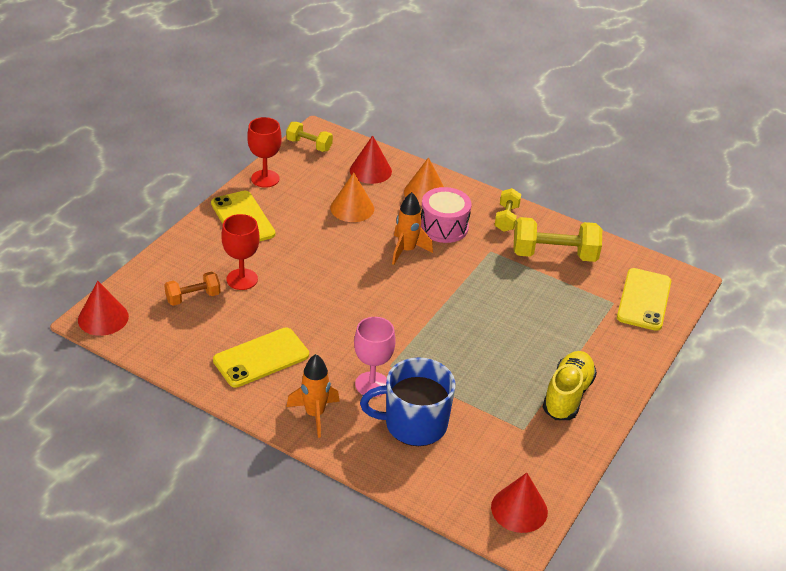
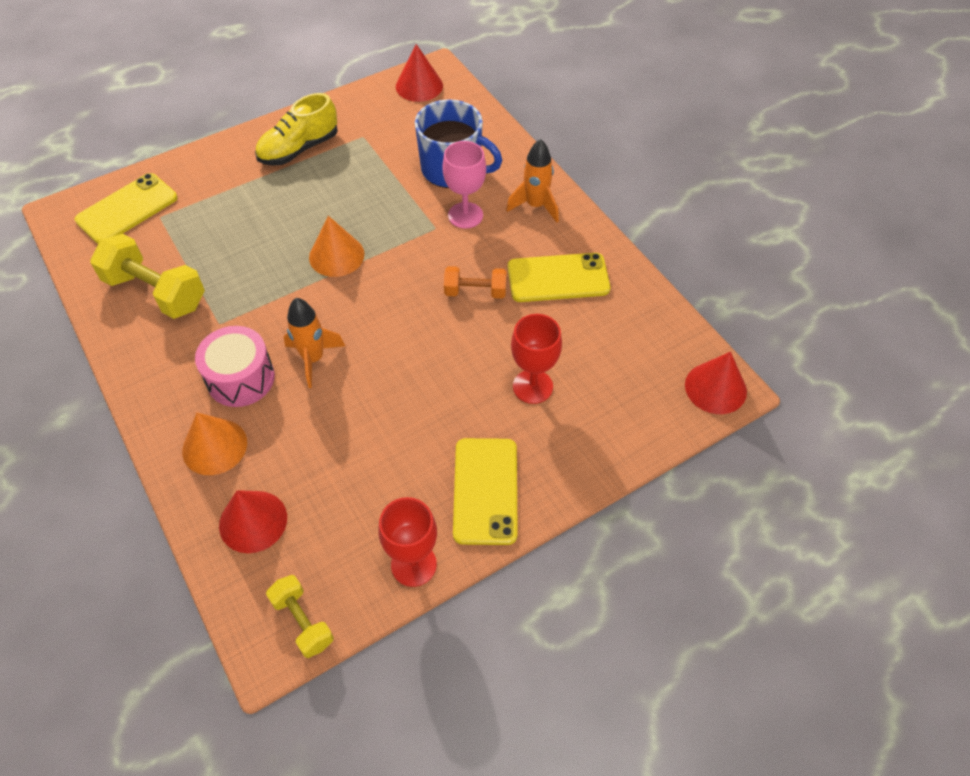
camera: 150 degrees left, 15 degrees up
orange dumbbell [164,272,221,306] -> orange dumbbell moved to [444,266,507,299]
orange cone [330,173,374,222] -> orange cone moved to [309,216,365,277]
yellow dumbbell [495,188,521,232] -> none

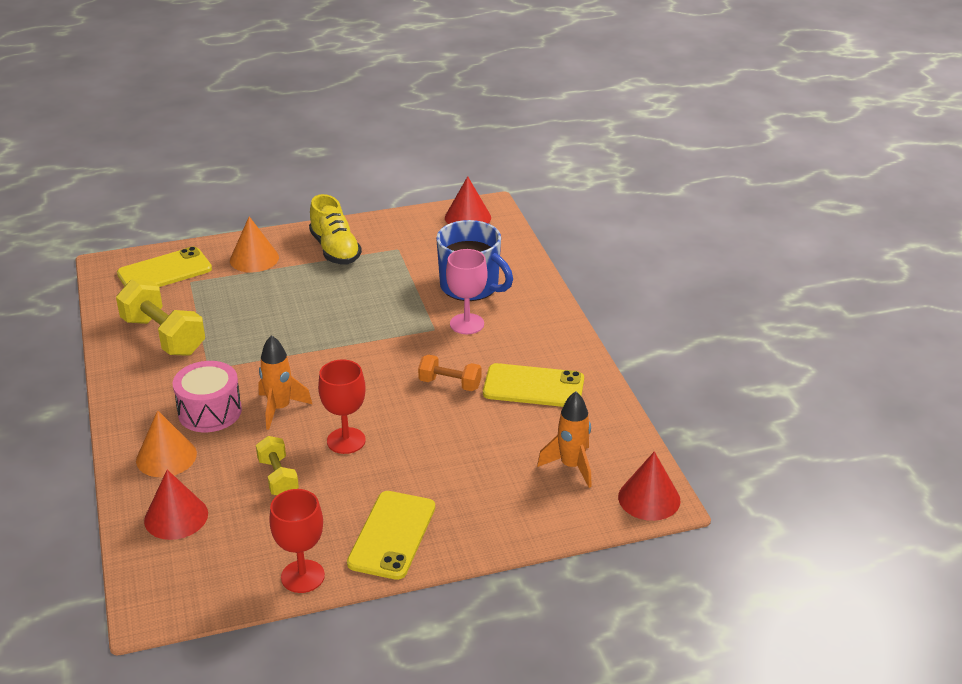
camera: 15 degrees right, 20 degrees down
yellow shoe [255,93,338,166] -> yellow shoe turned 90 degrees counterclockwise [309,194,362,264]
yellow dumbbell [266,575,334,658] -> yellow dumbbell moved to [256,436,299,495]
orange cone [309,216,365,277] -> orange cone moved to [230,216,279,272]
orange rocket [506,139,559,223] -> orange rocket moved to [537,391,592,488]
red goblet [511,314,562,404] -> red goblet moved to [318,359,366,454]

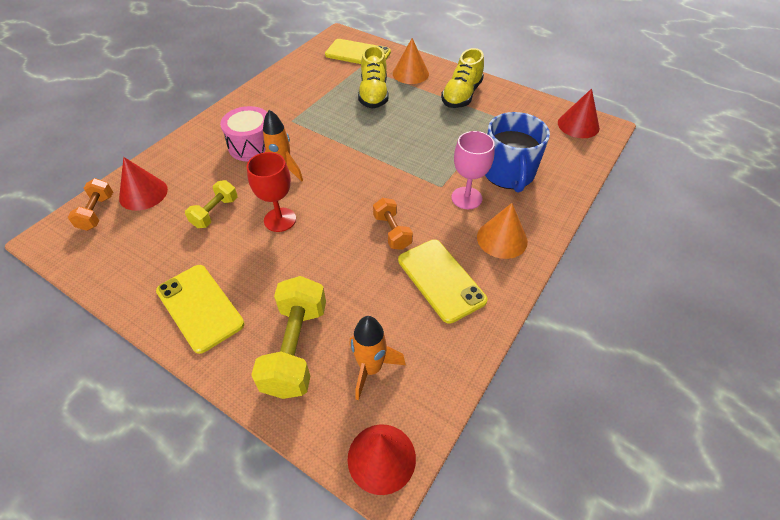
camera: 50 degrees right, 15 degrees up
yellow dumbbell [116,279,205,356] -> yellow dumbbell moved to [251,276,326,399]
orange cone [136,410,197,477] -> orange cone moved to [477,203,528,259]
red goblet [269,489,325,593] -> none
yellow phone [347,491,435,580] -> yellow phone turned 75 degrees clockwise [156,265,245,354]
none -> orange dumbbell [68,178,113,231]
none -> yellow shoe [358,46,389,108]

